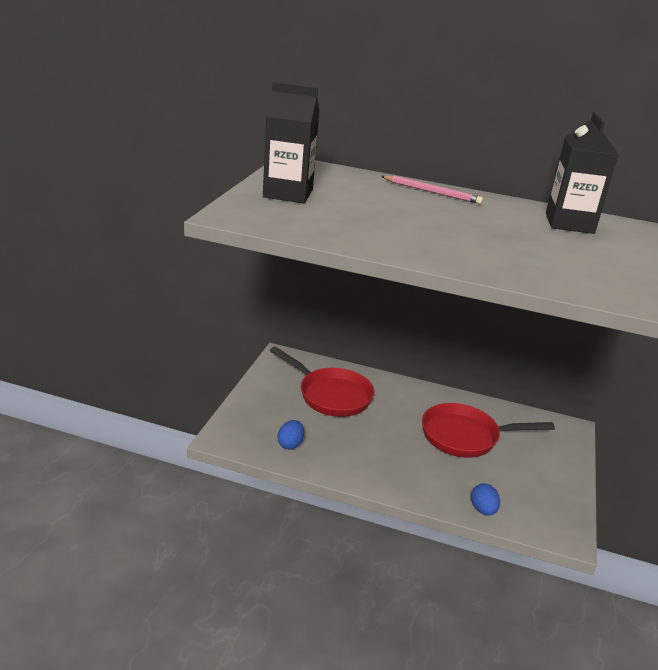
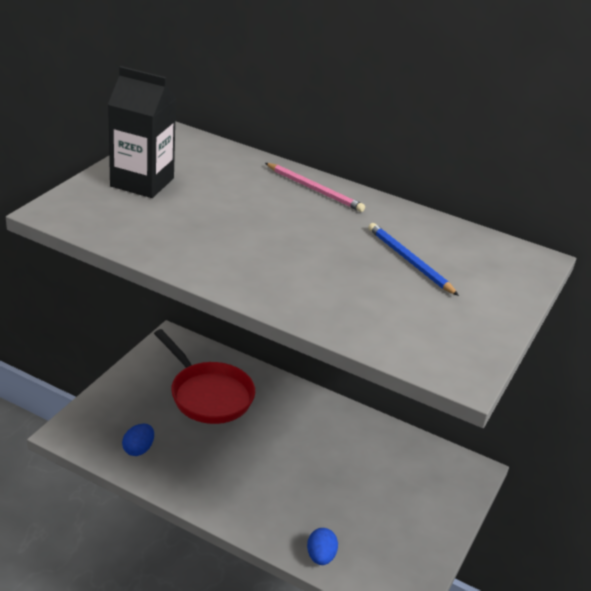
camera: 10 degrees right, 5 degrees up
red pan [422,403,555,458] -> none
black carton [546,112,618,234] -> none
none -> blue pencil [368,223,459,296]

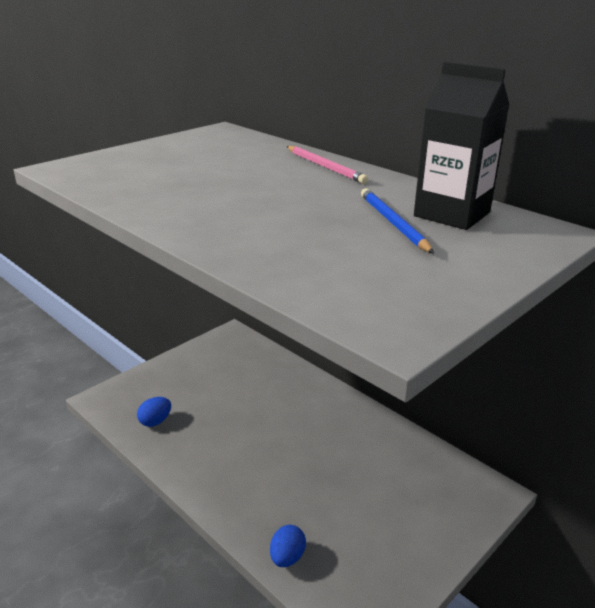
camera: 20 degrees right, 5 degrees down
black carton [108,66,176,198] -> black carton moved to [414,62,509,230]
red pan [154,329,255,424] -> none

